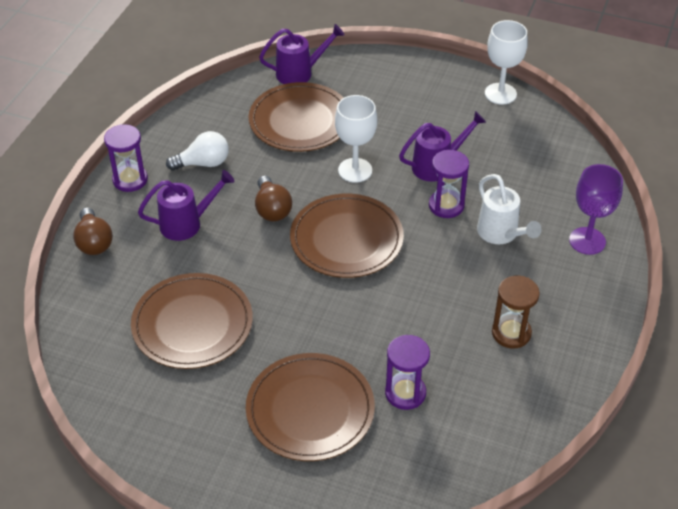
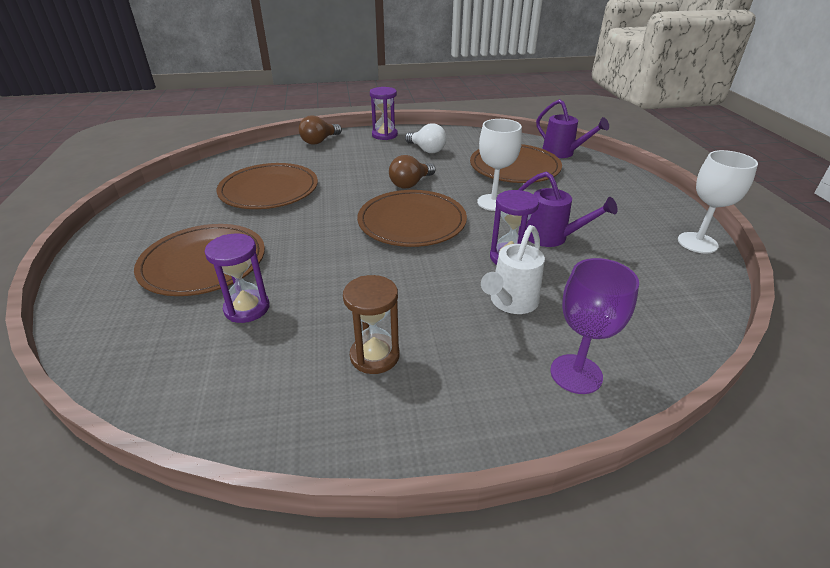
camera: 60 degrees right, 10 degrees down
purple watering can [138,170,235,241] -> none

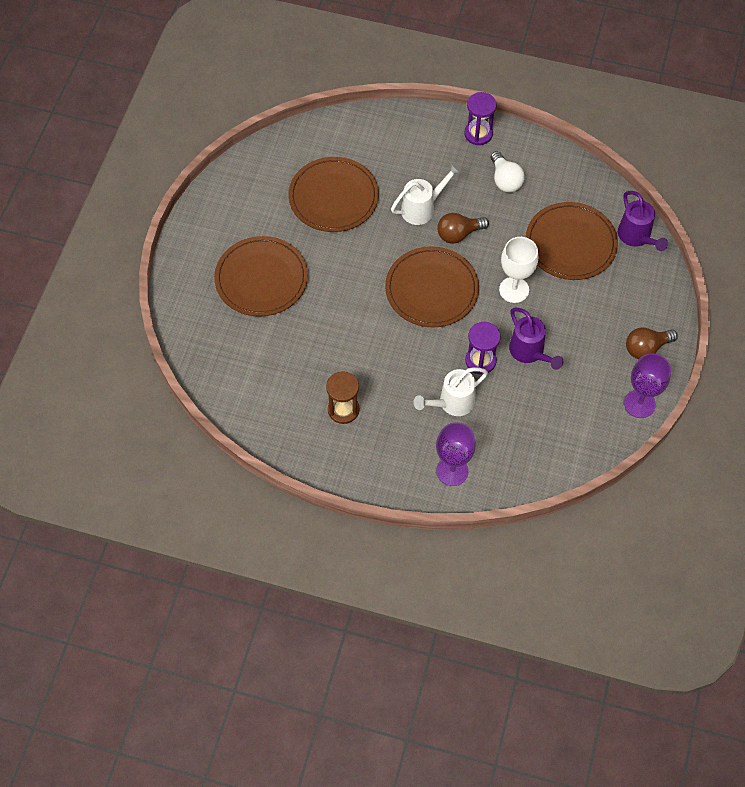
camera: 25 degrees right, 25 degrees up
purple hourglass [205,233,270,323] -> none
brown light bulb [299,115,342,145] -> brown light bulb moved to [626,328,678,359]
white goblet [678,150,758,253] -> purple goblet [624,353,671,418]
none -> white watering can [391,163,462,225]

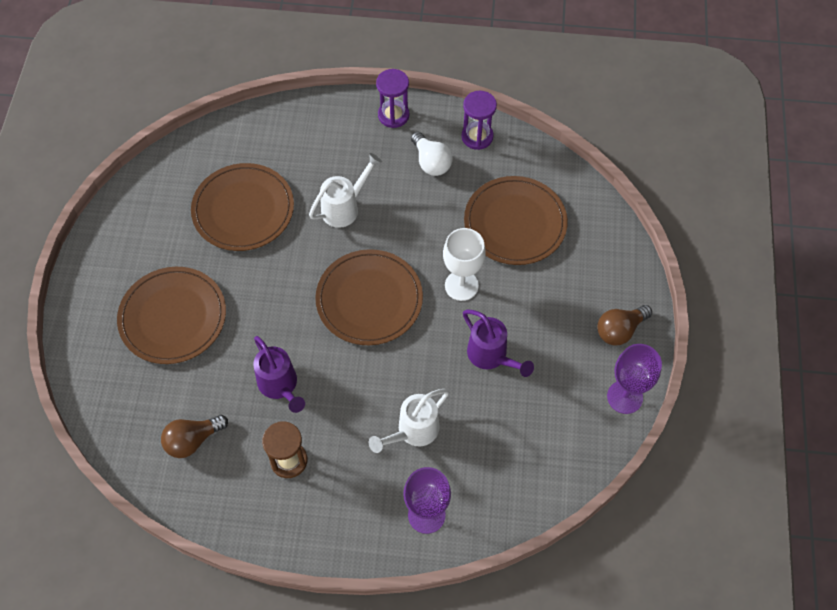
camera: 10 degrees left, 0 degrees up
brown light bulb [437,213,489,244] -> brown light bulb moved to [161,415,228,458]
purple hourglass [465,322,501,374] -> purple hourglass moved to [462,91,497,150]
purple watering can [618,191,668,251] -> purple watering can moved to [253,336,305,413]

